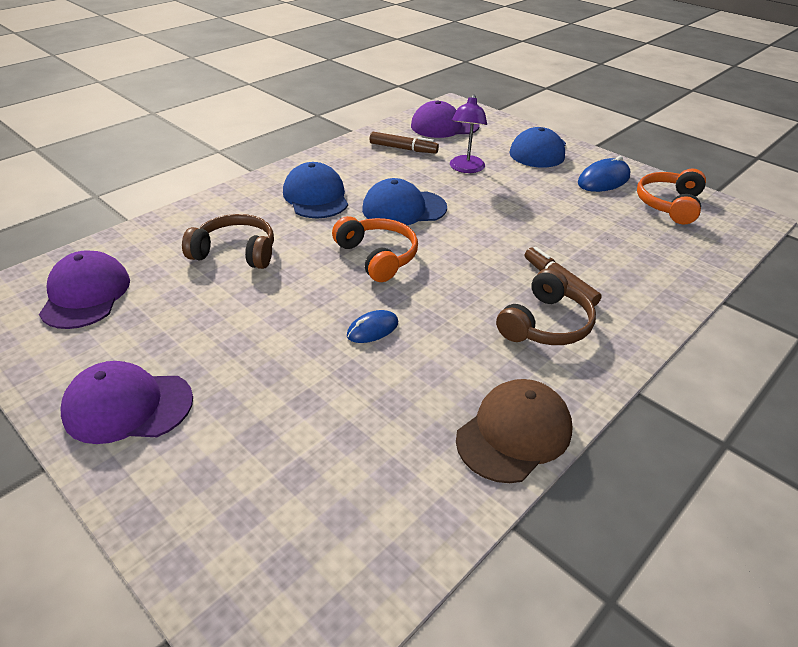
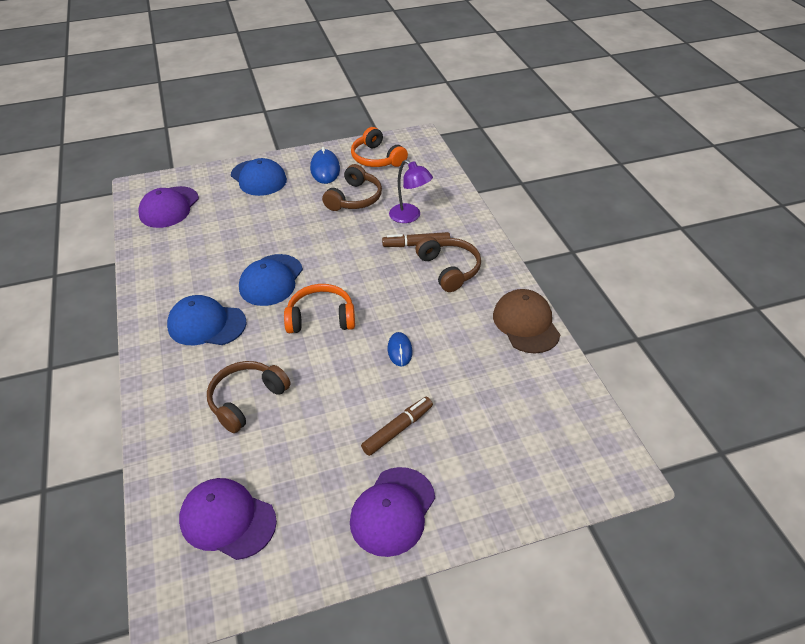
camera: 60 degrees left, 5 degrees up
brown marker [370,132,439,154] -> brown marker moved to [361,397,433,456]
purple lamp [450,94,487,173] -> purple lamp moved to [389,160,433,223]
none -> brown headphones [322,164,382,211]

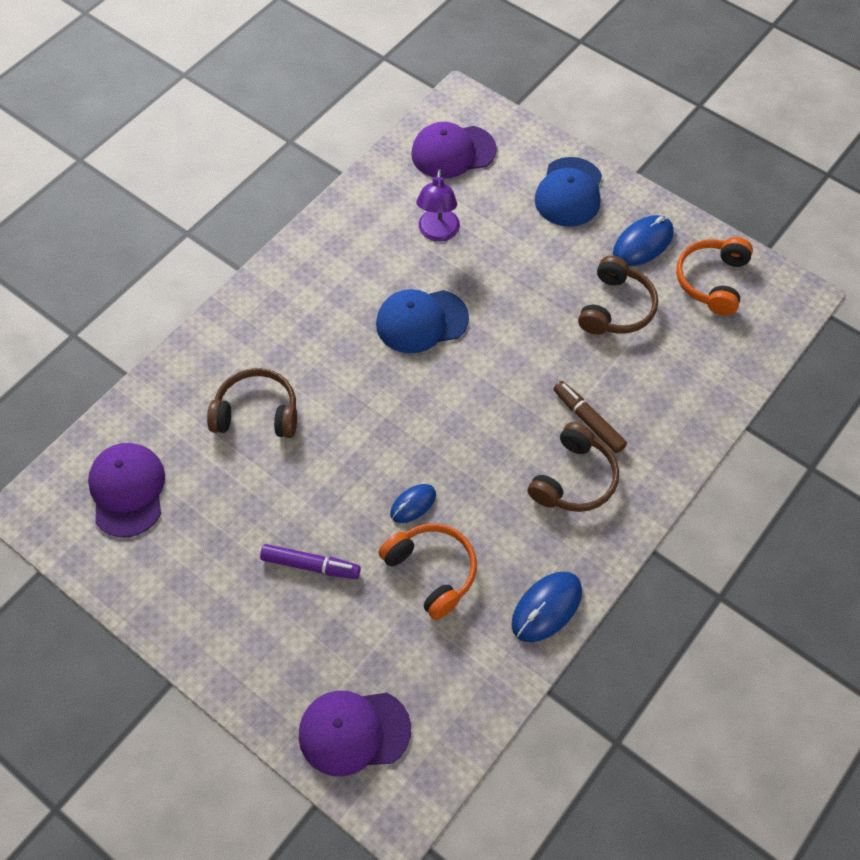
camera: 55 degrees right, 15 degrees up
blue cap [167,295,247,345] -> none
orange headphones [284,284,355,333] -> orange headphones moved to [379,523,477,620]
brown headphones [322,164,382,211] -> brown headphones turned 60 degrees counterclockwise [578,256,658,335]
purple cap [350,467,435,557] -> purple cap moved to [298,691,411,776]
brown marker [361,397,433,456] -> purple marker [260,544,361,579]
purple lamp [389,160,433,223] -> purple lamp moved to [416,169,460,241]
brown cap [493,289,560,354] -> blue mouse [512,571,582,642]

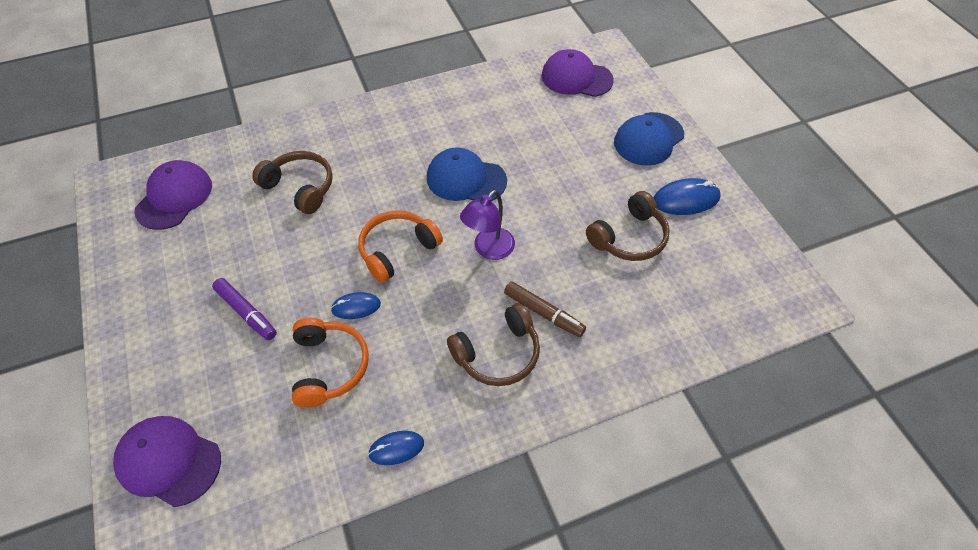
camera: 30 degrees right, 5 degrees down
purple lamp [416,169,460,241] -> purple lamp moved to [460,190,515,260]
blue mouse [512,571,582,642] -> blue mouse [368,431,424,465], size x0.63
brown marker [553,381,627,453] -> brown marker turned 135 degrees clockwise [504,281,586,337]
orange headphones [676,237,753,315] -> orange headphones moved to [358,210,443,283]

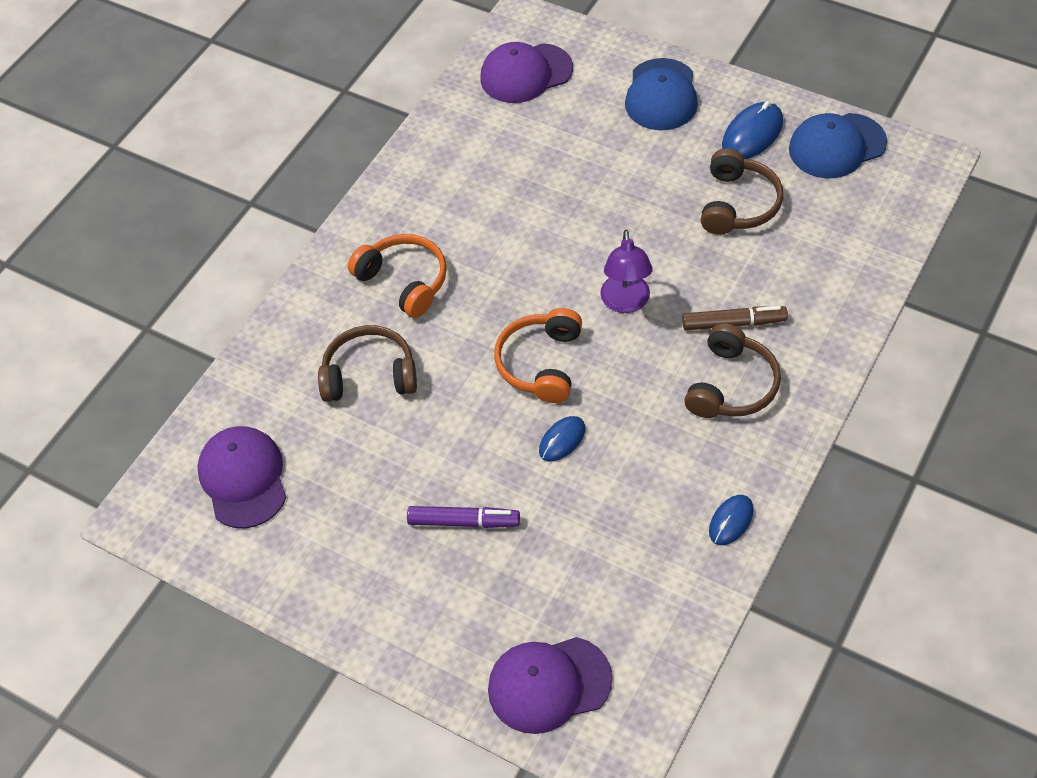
camera: 35 degrees left, 0 degrees up
orange headphones [292,317,369,408] -> orange headphones moved to [348,234,447,318]
blue cap [427,147,507,201] -> blue cap moved to [789,113,887,179]

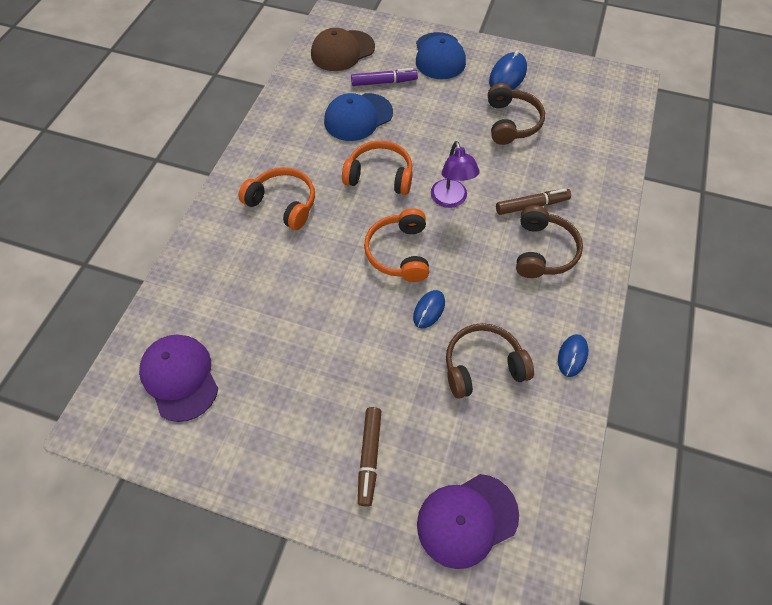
camera: 15 degrees left, 5 degrees up
brown headphones [318,325,417,402] -> brown headphones moved to [446,323,534,399]
purple marker [407,506,520,528] -> purple marker moved to [351,68,418,86]
purple cap [480,42,573,103] -> brown cap [311,28,375,71]
blue cap [789,113,887,179] -> blue cap moved to [324,93,393,141]
none -> orange headphones [342,140,413,195]
none -> brown marker [358,407,382,507]

